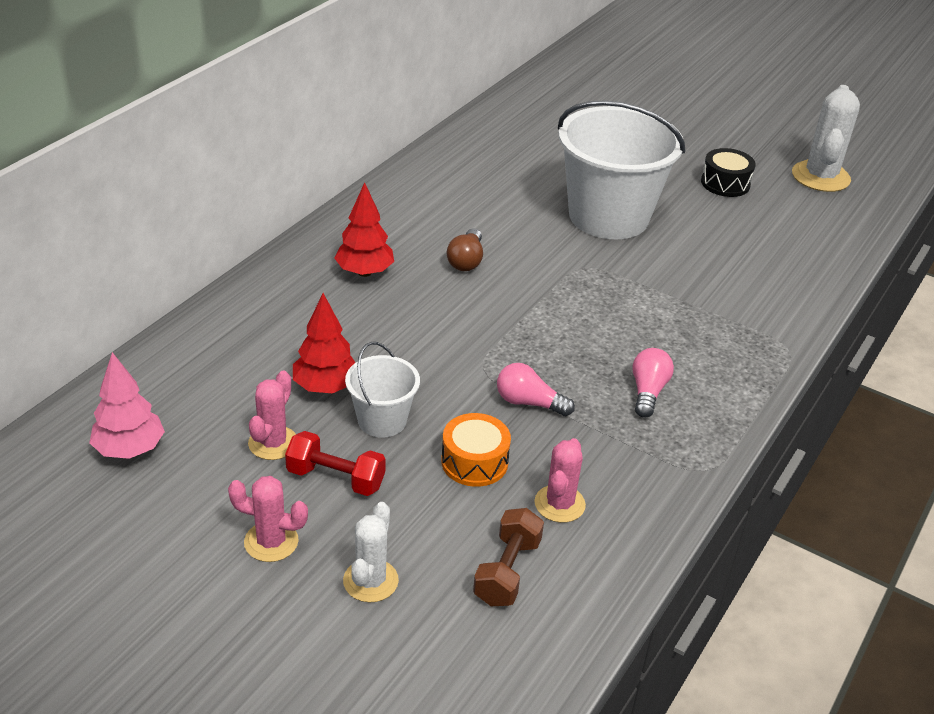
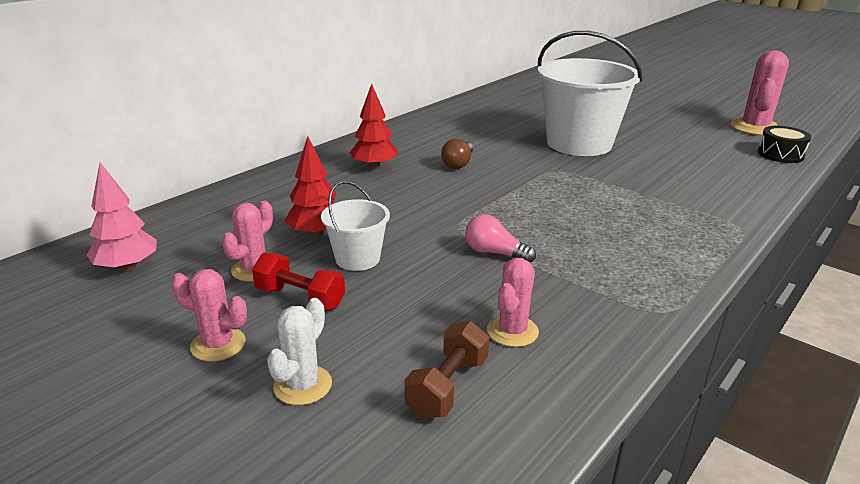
camera: 10 degrees right, 10 degrees down
orange drum [441,413,511,487] -> none
pink light bulb [633,348,674,418] -> none
black drum [701,148,756,197] -> black drum moved to [758,126,811,163]
white cactus [792,85,860,192] -> pink cactus [731,50,789,136]

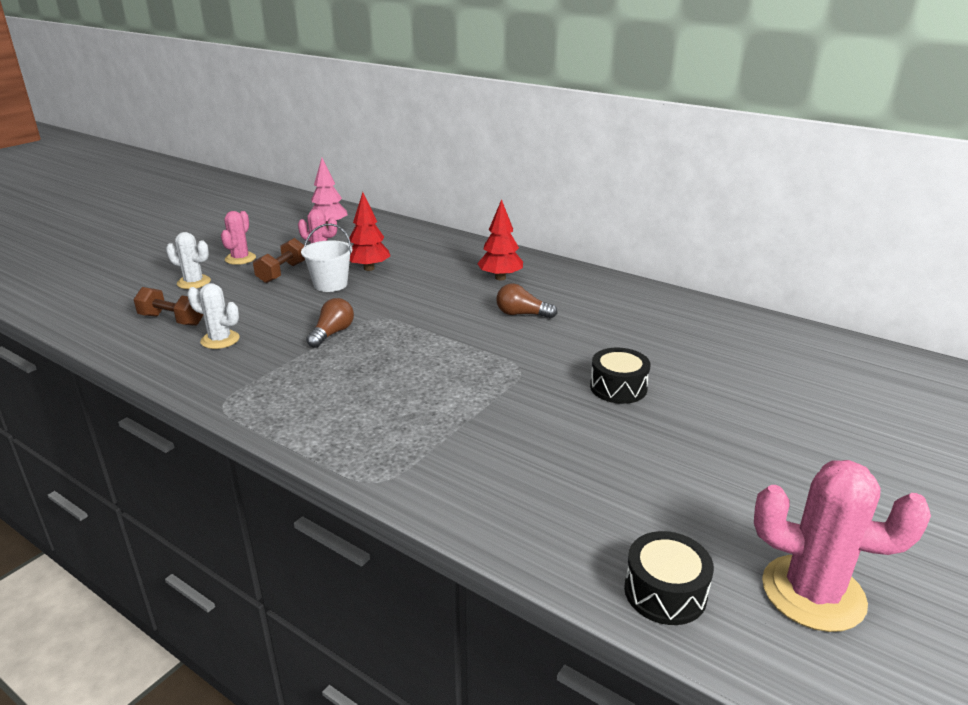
camera: 85 degrees right, 0 degrees up
red dumbbell [252,253,345,311] -> brown dumbbell [253,238,305,283]
pink light bulb [465,214,536,263] -> brown light bulb [306,298,354,348]
pink cactus [487,258,539,347] -> white cactus [187,283,240,349]
white bucket [537,31,642,156] -> black drum [590,348,651,404]

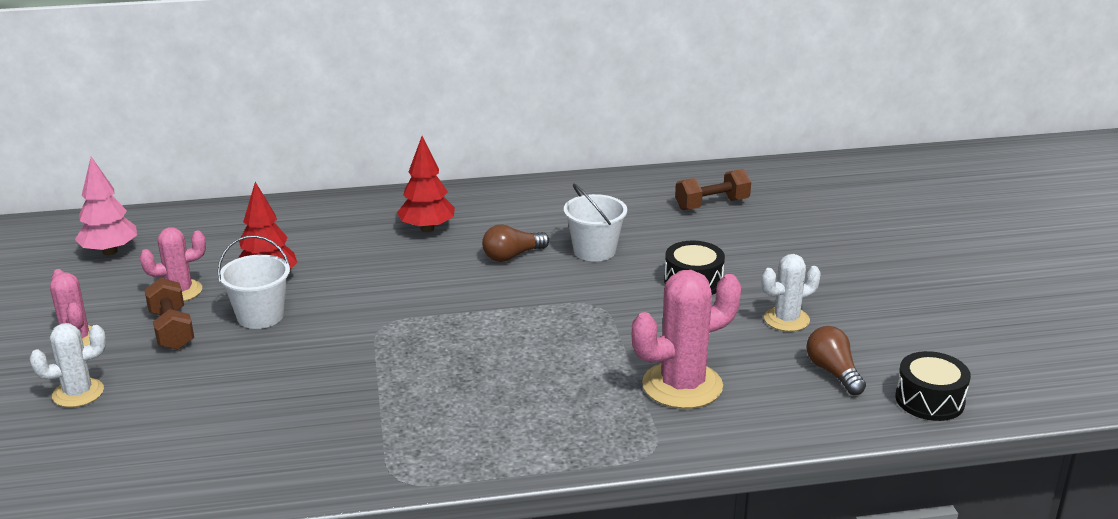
camera: 45 degrees left, 0 degrees up
brown dumbbell [133,287,203,326] -> brown dumbbell moved to [675,169,751,210]
white cactus [187,283,240,349] -> white cactus moved to [762,254,821,331]
brown light bulb [306,298,354,348] -> brown light bulb moved to [806,326,866,395]
pink cactus [754,460,931,632] -> pink cactus moved to [632,270,741,409]
none -> white bucket [564,184,627,262]

